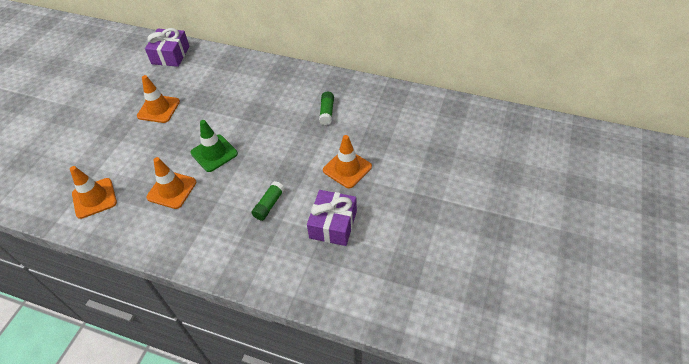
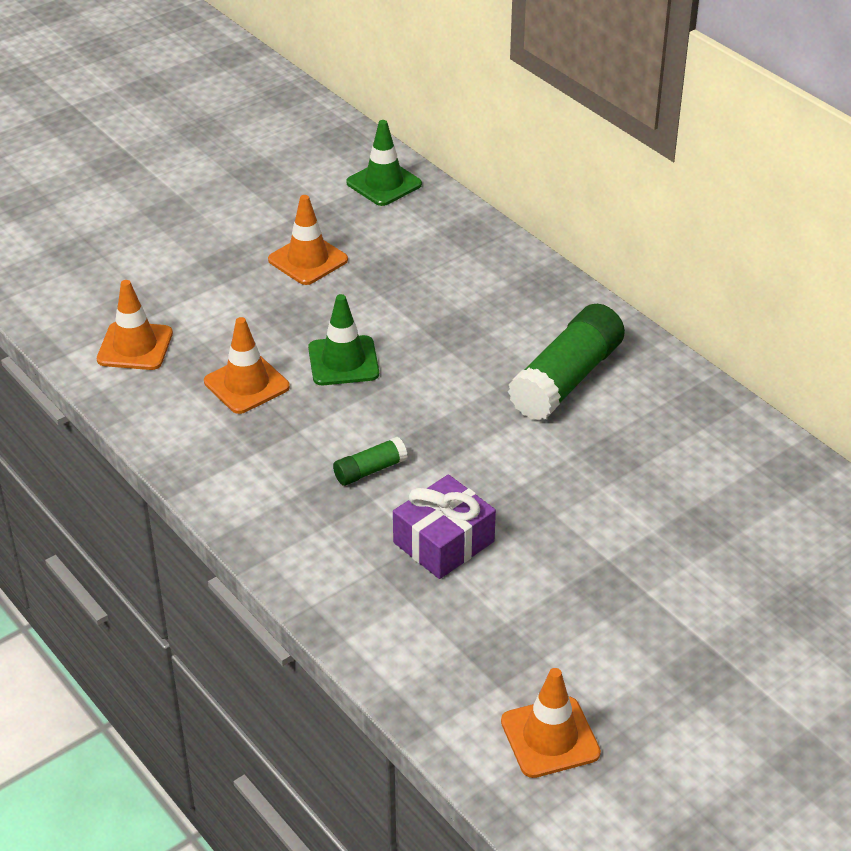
camera: 30 degrees right, 10 degrees down
purple gift [145,28,190,67] -> green traffic cone [346,120,422,206]
green glue stick [319,92,334,125] -> green glue stick [508,304,625,421], size x2.08
orange traffic cone [323,135,372,188] -> orange traffic cone moved to [501,668,601,778]

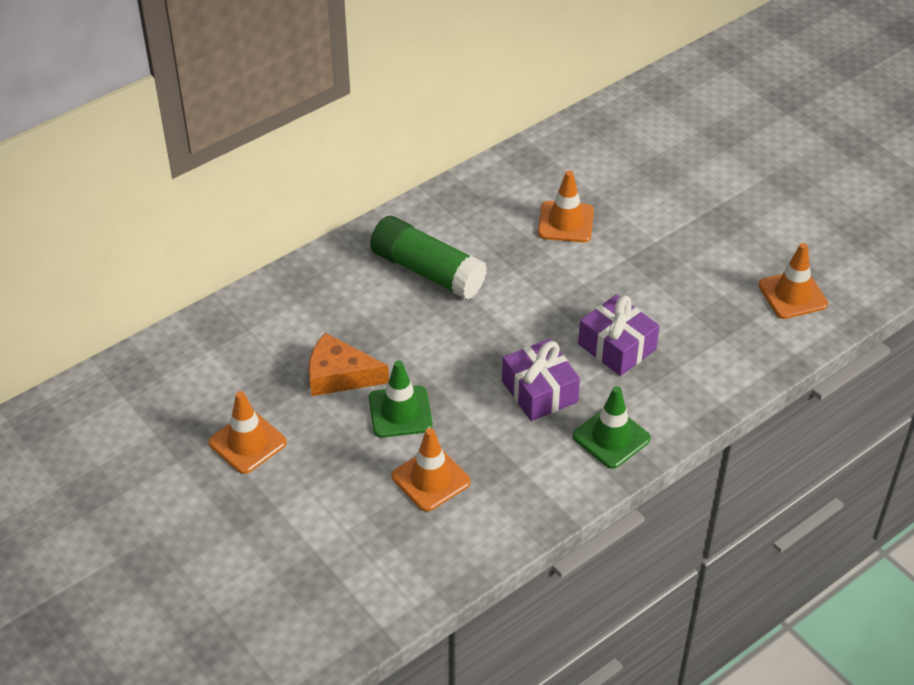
camera: 90 degrees left, 5 degrees up
orange traffic cone [97,280,173,370] -> orange traffic cone moved to [538,171,594,242]
green glue stick [333,437,407,486] -> purple gift [502,339,580,421]
green traffic cone [346,120,422,206] -> green traffic cone moved to [573,386,651,469]
none -> orange cheese [309,333,389,396]

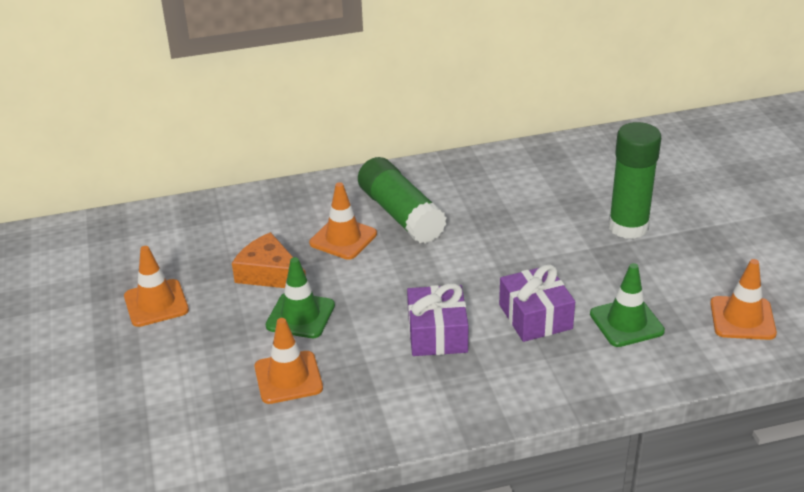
camera: 25 degrees right, 10 degrees down
orange traffic cone [538,171,594,242] -> orange traffic cone moved to [309,182,377,260]
green traffic cone [573,386,651,469] -> green traffic cone moved to [590,263,665,347]
none -> green glue stick [609,122,661,239]

